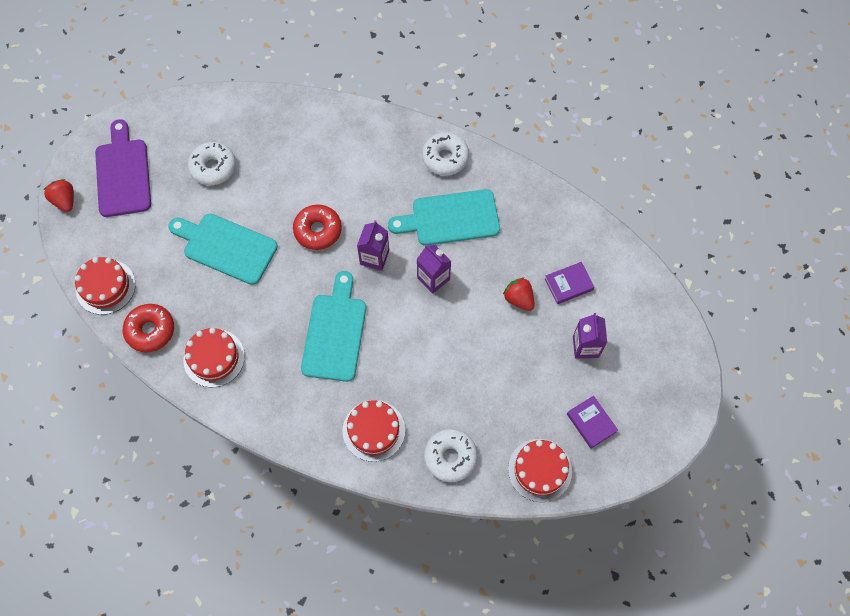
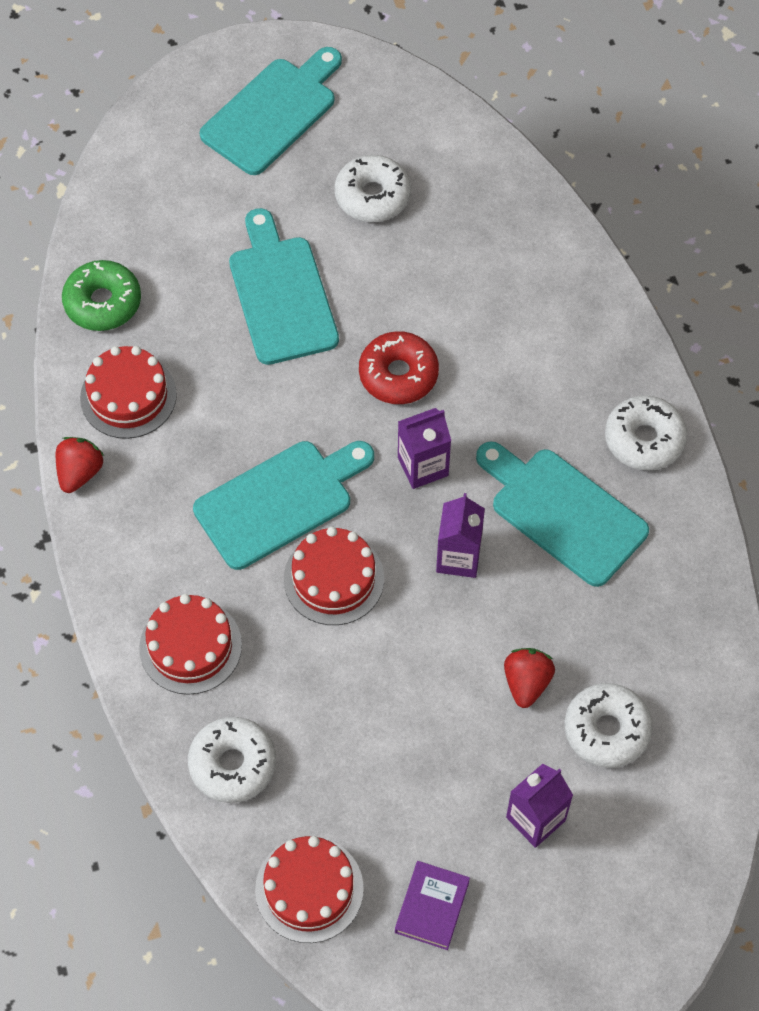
camera: 50 degrees right, 5 degrees down
red strawberry [43,179,74,212] -> red strawberry moved to [56,437,104,493]
red cake [75,257,136,315] -> red cake moved to [284,527,384,625]
purple cutting board [95,119,151,217] -> turquoise cutting board [200,47,342,175]
red donut [123,304,174,352] -> green donut [62,260,141,331]
purple book [545,262,595,304] -> white donut [565,683,653,768]

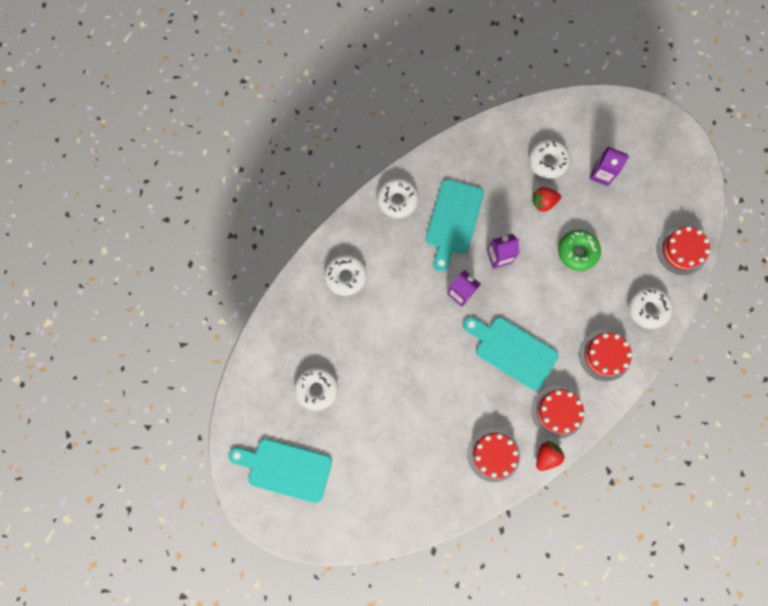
camera: 115 degrees left, 15 degrees up
red strawberry [56,437,104,493] -> red strawberry turned 135 degrees clockwise [536,441,565,471]
green donut [62,260,141,331] -> green donut moved to [558,230,601,271]
turquoise cutting board [229,208,339,365] -> none
red cake [284,527,384,625] -> red cake moved to [532,386,584,439]
red donut [359,331,439,404] -> none
purple book [395,861,470,950] -> none
none -> white donut [324,254,367,296]

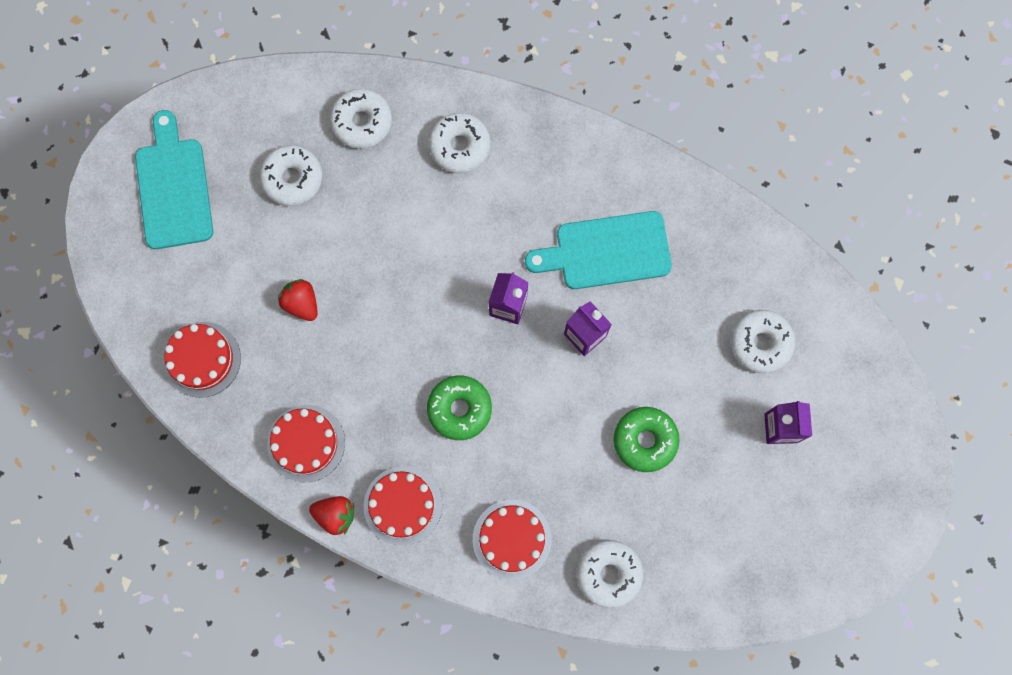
camera: 65 degrees right, 0 degrees up
white donut [377,178,419,218] -> white donut moved to [330,89,392,149]
turquoise cutting board [463,317,559,390] -> green donut [427,376,492,440]
red strawberry [533,187,561,212] -> red strawberry moved to [278,279,318,321]
red cake [657,226,710,275] -> red cake moved to [164,322,241,398]

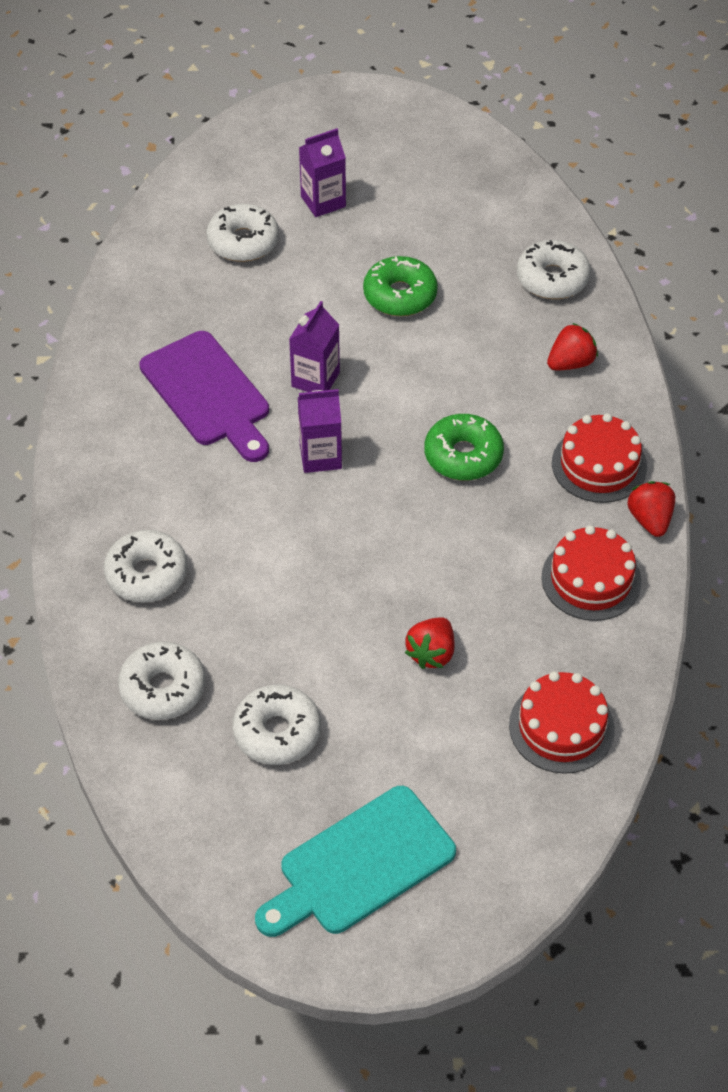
camera: 115 degrees left, 25 degrees down
red cake [473,500,552,580] -> red strawberry [547,323,598,370]
turquoise cutting board [525,211,672,289] -> purple cutting board [139,331,269,462]

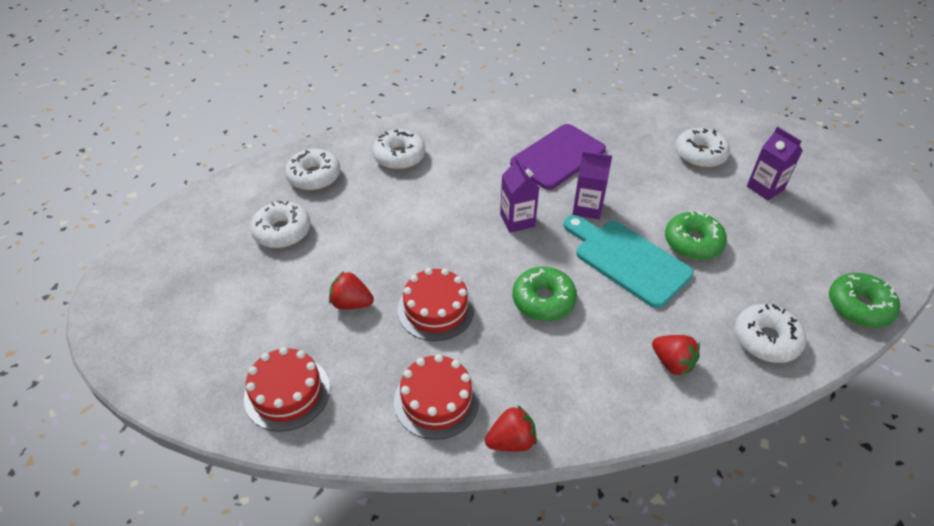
camera: 80 degrees right, 5 degrees down
turquoise cutting board [255,786,456,937] -> turquoise cutting board moved to [563,215,694,308]
red cake [552,413,647,503] -> red cake moved to [397,268,475,341]
none -> green donut [829,273,900,328]

